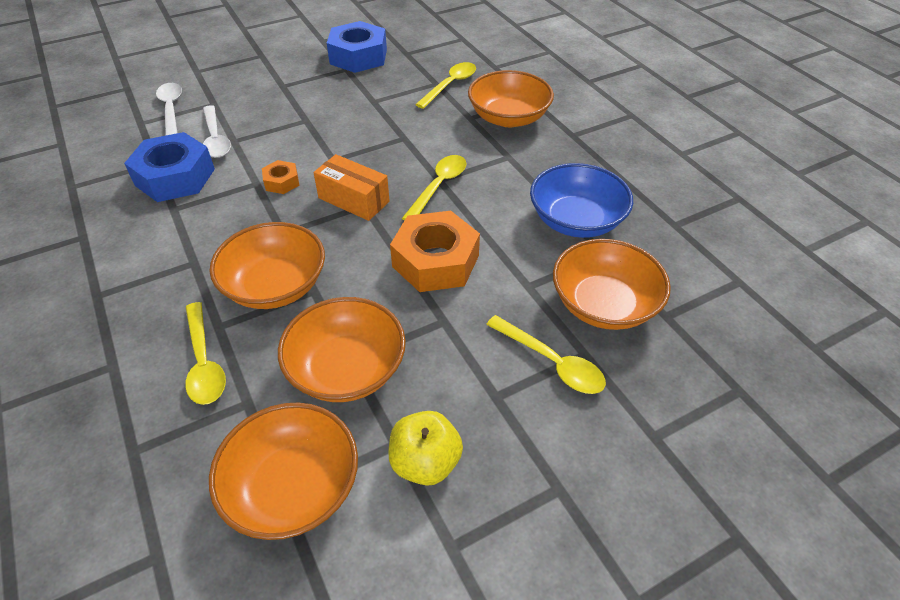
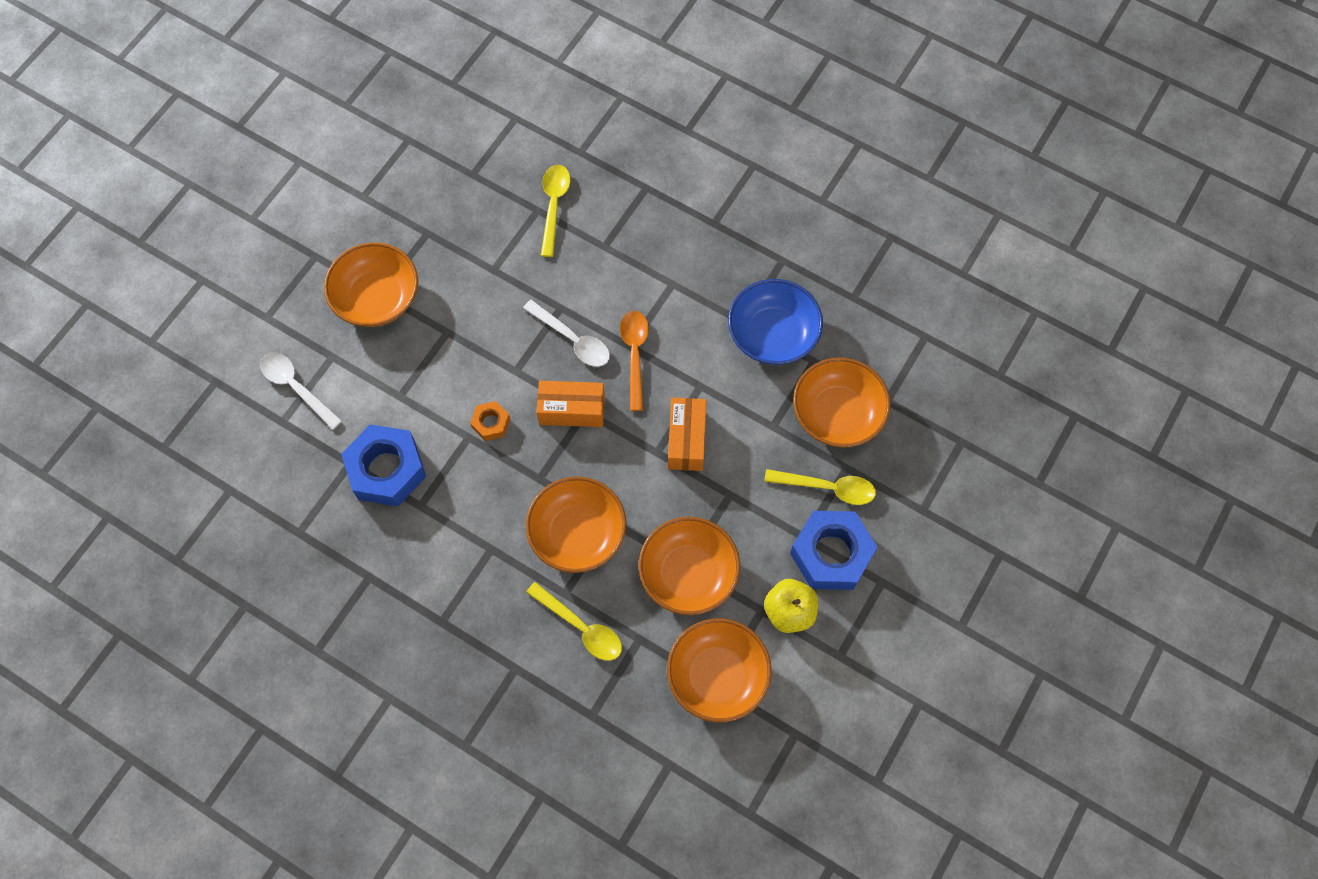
camera: 30 degrees left, 20 degrees up
white spoon [203,105,231,158] -> white spoon moved to [523,300,610,367]
blue nut [327,21,387,73] -> blue nut moved to [790,511,877,590]
orange nut [390,211,480,292] -> orange box [668,398,707,471]
yellow spoon [402,155,467,221] -> orange spoon [620,311,649,411]
orange bowl [468,70,554,127] -> orange bowl moved to [324,242,418,327]

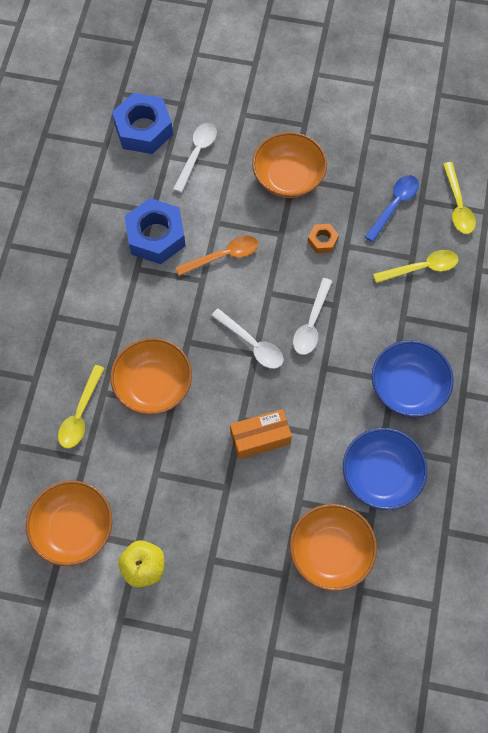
camera: 70 degrees right, 0 degrees up
orange nut [470,401,510,441] -> orange nut moved to [307,224,339,254]
orange box [537,381,605,427] -> white spoon [211,308,284,369]
orange spoon [620,311,649,411] -> orange spoon moved to [176,235,259,276]
orange bowl [638,517,740,615] -> none
yellow spoon [764,469,876,505] -> yellow spoon moved to [443,162,476,234]
blue nut [790,511,877,590] -> blue nut moved to [112,93,173,154]
none -> blue spoon [365,175,419,242]
none -> blue bowl [372,340,454,417]

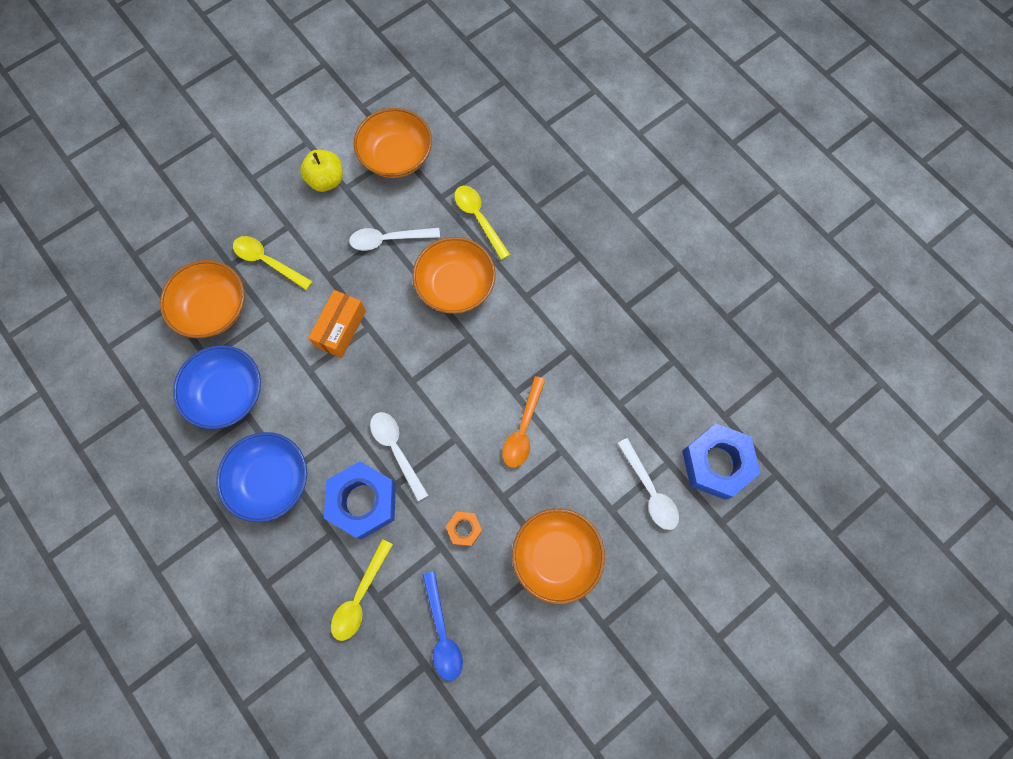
camera: 130 degrees right, 5 degrees up
blue nut [125,198,186,264] -> blue nut moved to [324,461,396,539]
white spoon [211,308,284,369] -> white spoon moved to [349,228,440,251]
yellow spoon [443,162,476,234] -> yellow spoon moved to [233,236,313,290]

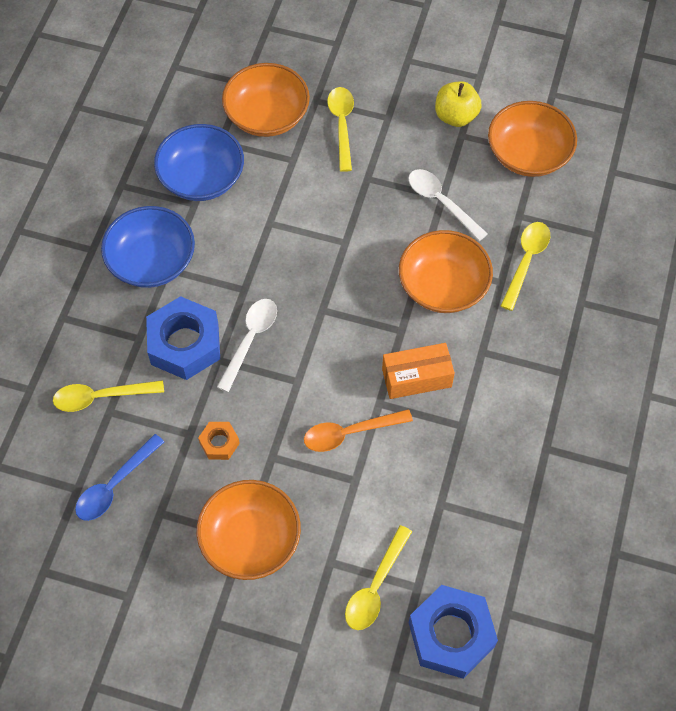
camera: 55 degrees right, 10 degrees down
orange box [308,290,366,358] -> orange box moved to [382,343,455,399]
white spoon [617,438,679,530] -> yellow spoon [345,525,412,630]

